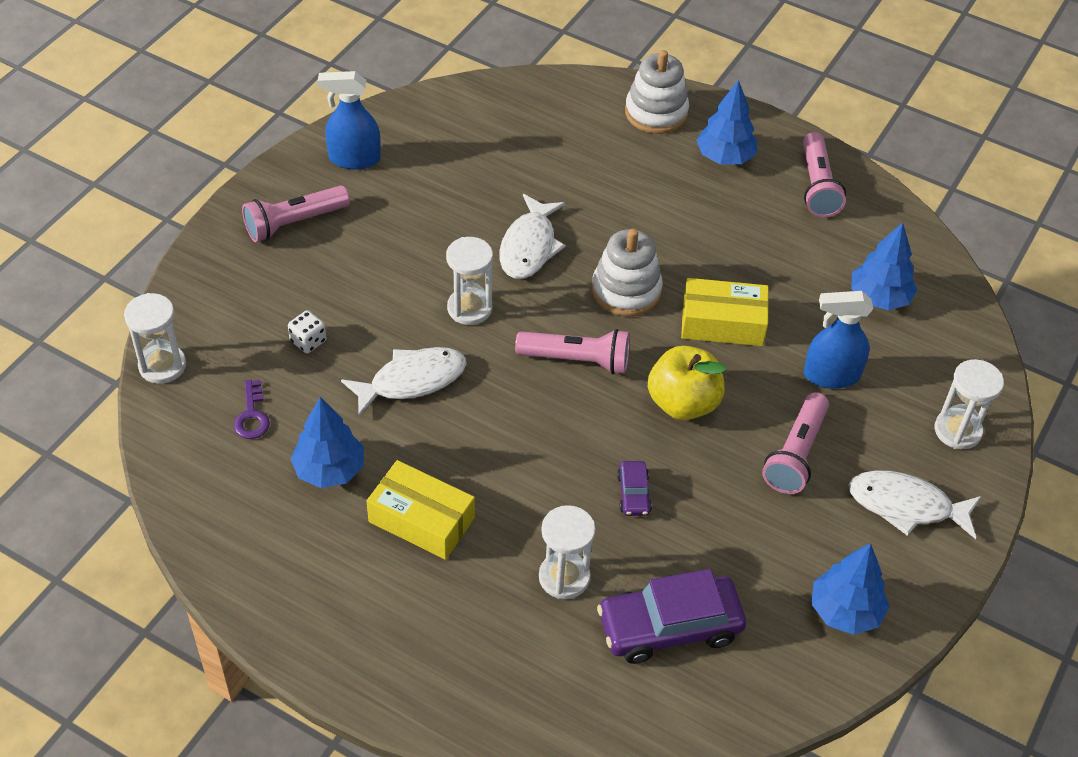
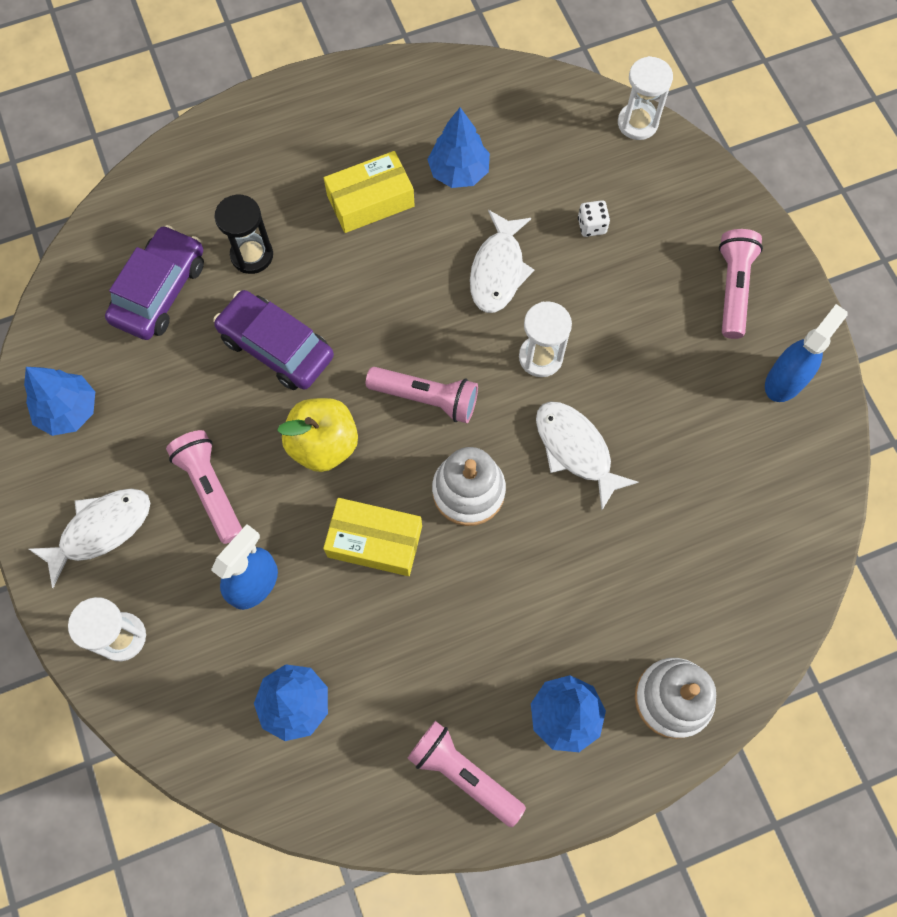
camera: 130 degrees right, 20 degrees up
purple key [233,380,270,439] -> none
pink flashlight [515,329,630,374] -> pink flashlight turned 120 degrees counterclockwise [366,367,478,423]
white hourglass [539,505,595,599] -> black hourglass [215,195,273,274]
purple car [617,461,652,516] -> purple car [213,290,334,390], size x2.11
yellow box [681,278,769,346] -> yellow box turned 60 degrees clockwise [323,498,422,576]

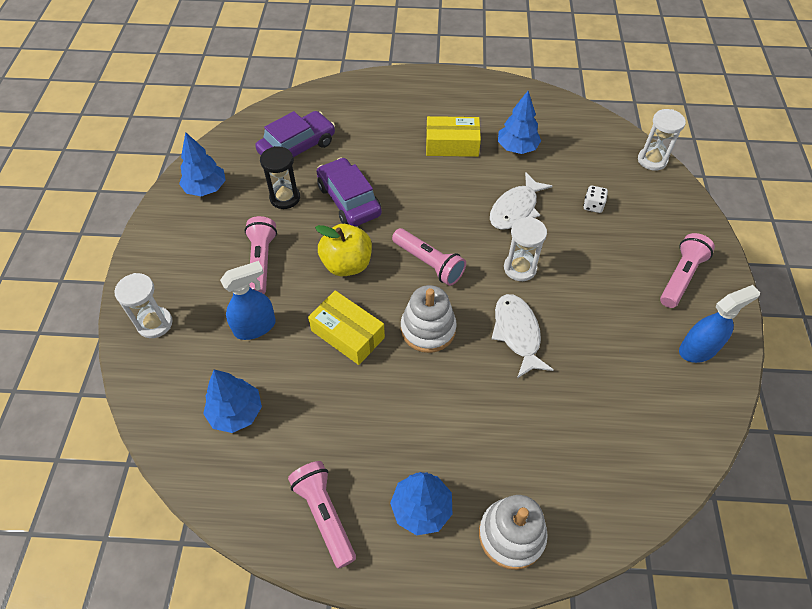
camera: 25 degrees right, 15 degrees down
white fish [29,488,150,588] -> none
black hourglass [215,195,273,274] -> black hourglass moved to [260,146,300,209]

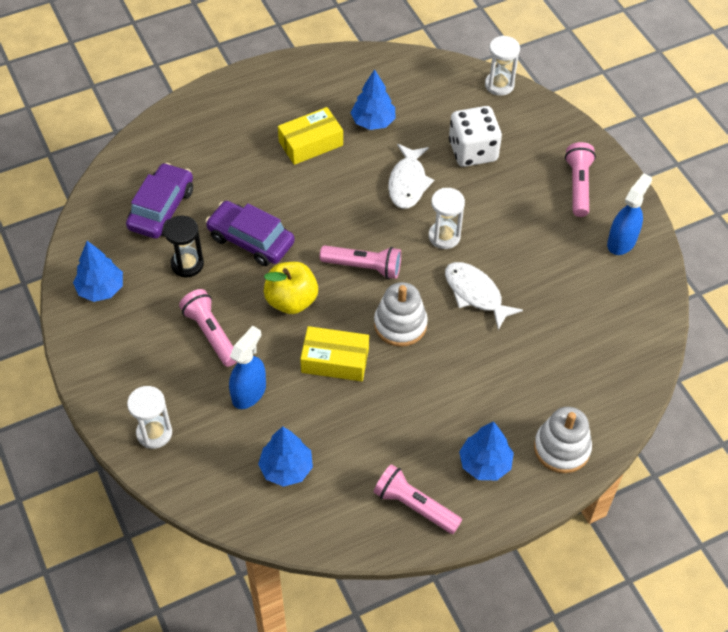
camera: 30 degrees left, 0 degrees up
white dice [583,186,608,213] -> white dice [449,106,502,167], size x2.26

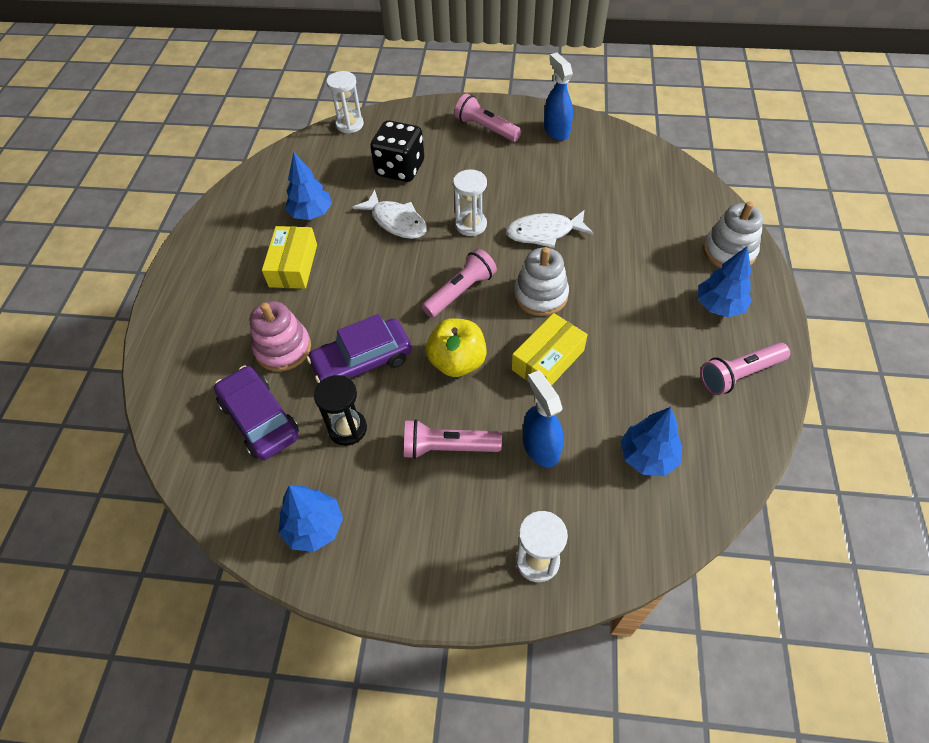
camera: 55 degrees left, 0 degrees up
white dice [449,106,502,167] -> black dice [370,120,424,182]
none -> pink stacking toy [250,301,311,371]

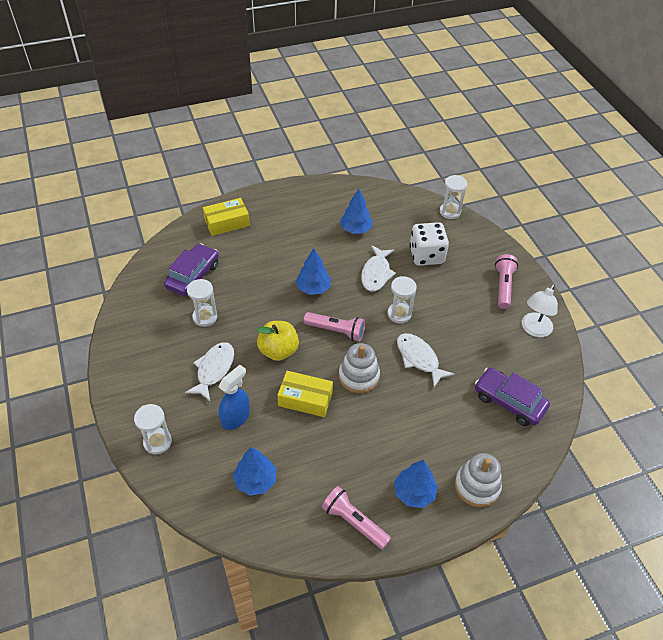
camera: 60 degrees right, 5 degrees down
pink stacking toy [250,301,311,371] -> none
yellow box [262,226,317,289] -> yellow box moved to [203,198,250,236]
blue tree [278,485,343,552] -> blue tree moved to [296,248,331,295]
purple car [307,314,412,383] -> purple car moved to [475,367,550,426]
black hourglass [314,375,367,446] -> white hourglass [187,279,217,327]
black dice [370,120,424,182] -> white dice [409,222,449,266]
pink flashlight [404,419,502,459] -> white fish [185,342,234,401]
blue spray bottle [544,53,573,141] -> white lamp [522,284,558,337]

